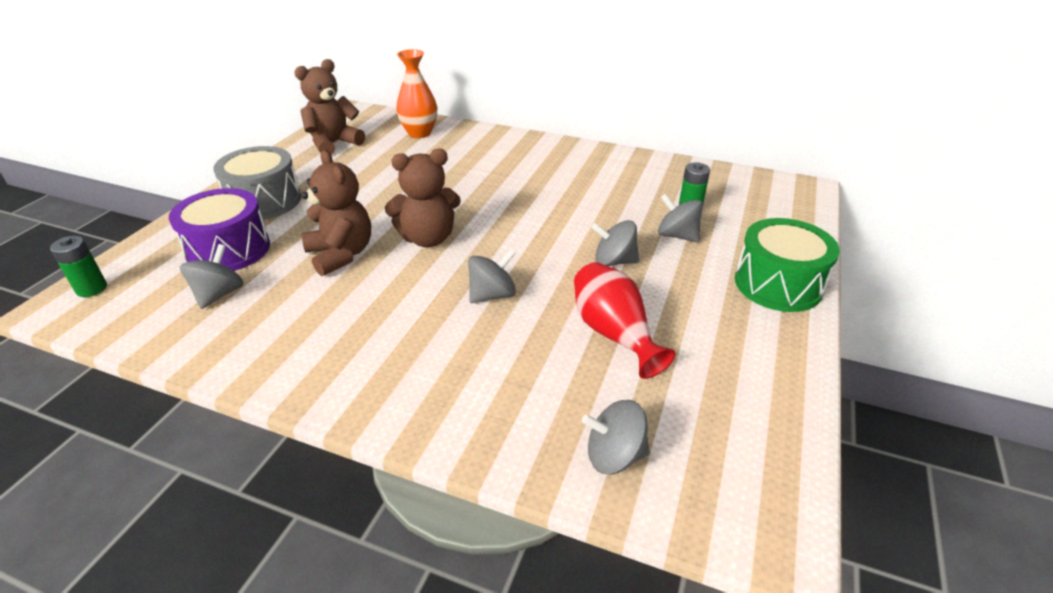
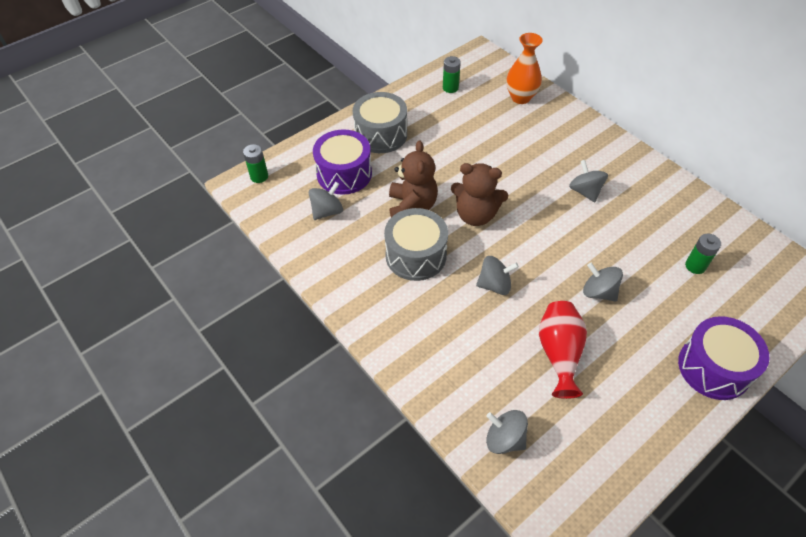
camera: 30 degrees right, 15 degrees up
brown teddy bear [294,59,365,155] -> green battery [443,56,461,93]
grey spinning top [658,194,703,242] -> grey spinning top moved to [569,160,608,202]
green drum [735,218,840,312] -> purple drum [678,316,770,400]
none -> grey drum [384,208,448,281]

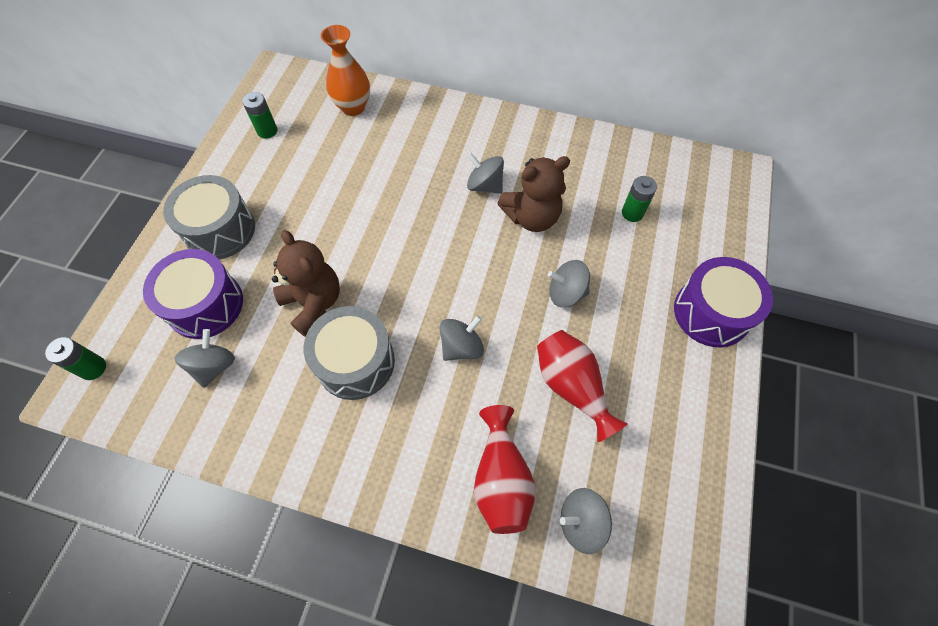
camera: 35 degrees left, 10 degrees up
brown teddy bear [451,163,508,226] -> brown teddy bear moved to [497,156,570,232]
none -> red vase [474,405,536,534]

